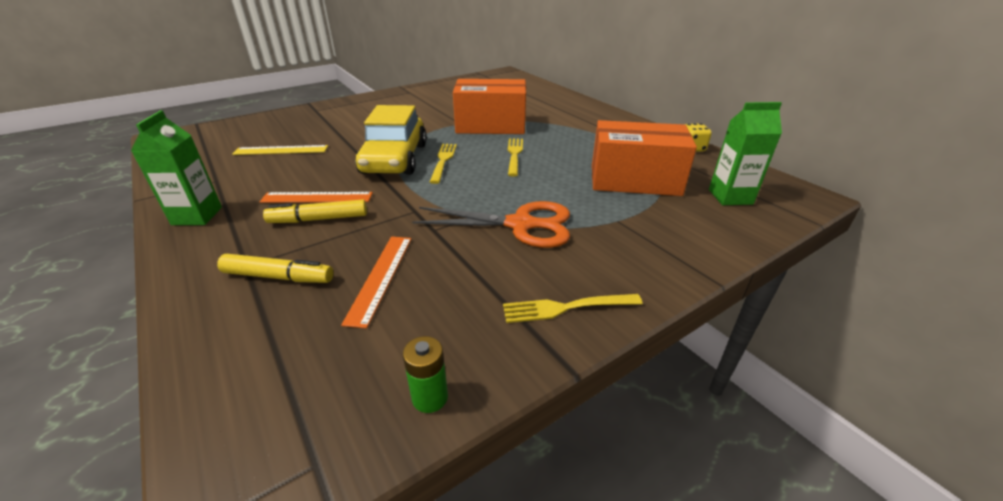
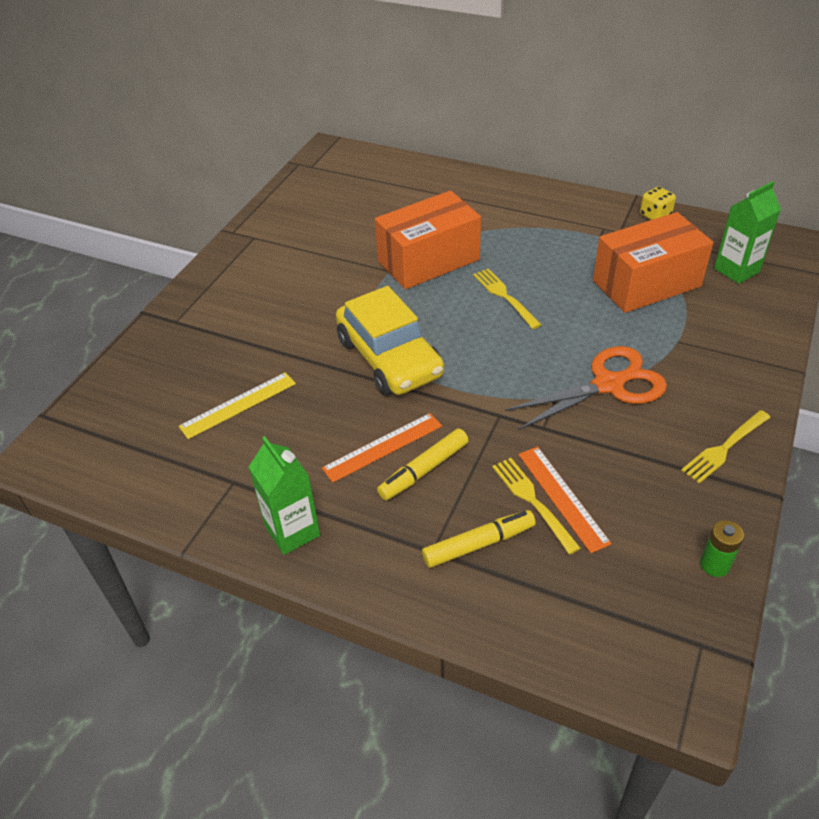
camera: 30 degrees left, 10 degrees up
yellow fork [430,144,457,184] -> yellow fork moved to [492,458,581,555]

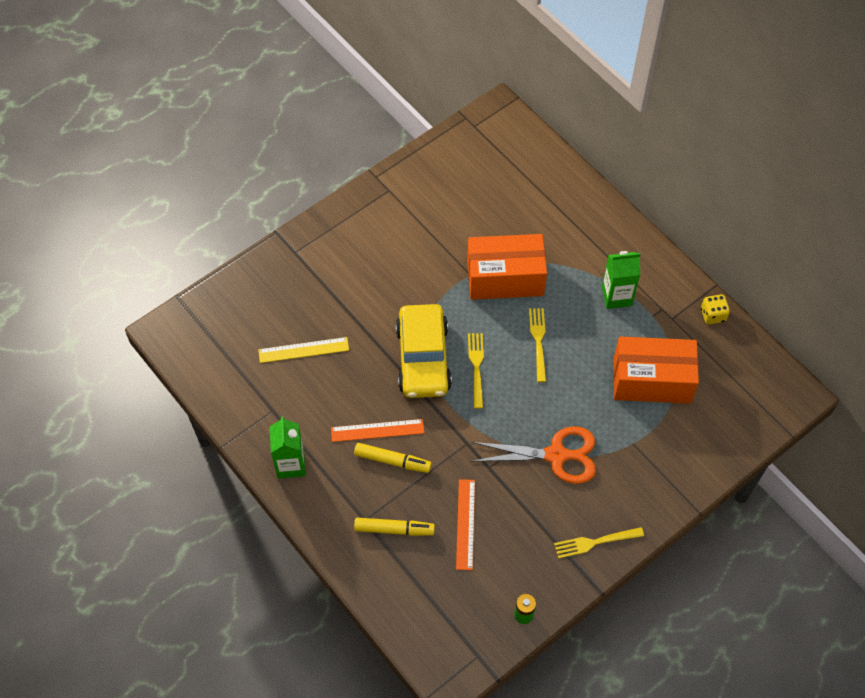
camera: 25 degrees right, 15 degrees up
yellow marker [377,428,469,501] -> yellow marker turned 150 degrees counterclockwise [354,443,432,473]
yellow fork [492,458,581,555] -> yellow fork moved to [468,333,484,409]
green carton [714,181,781,284] -> green carton moved to [602,251,640,309]

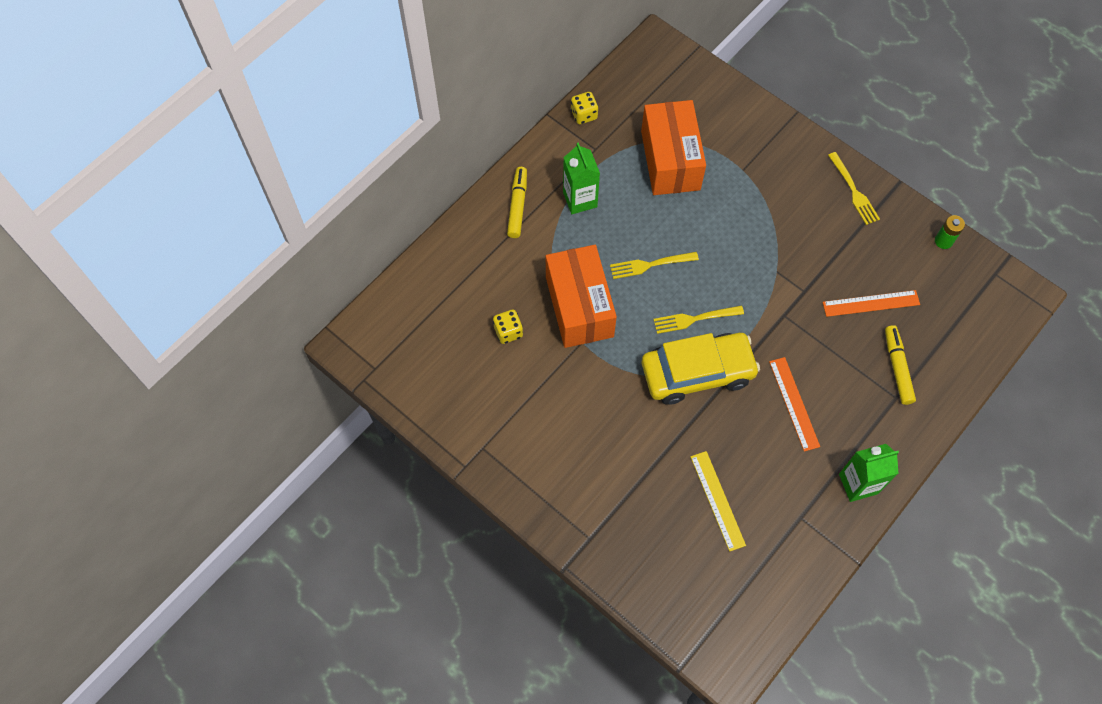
camera: 100 degrees left, 5 degrees up
yellow marker [354,443,432,473] -> yellow marker moved to [507,167,527,238]
orange scissors [471,426,596,484] -> none
none -> yellow dice [493,310,523,344]

